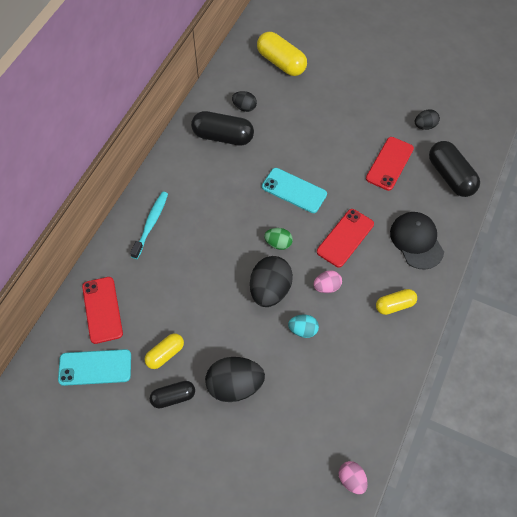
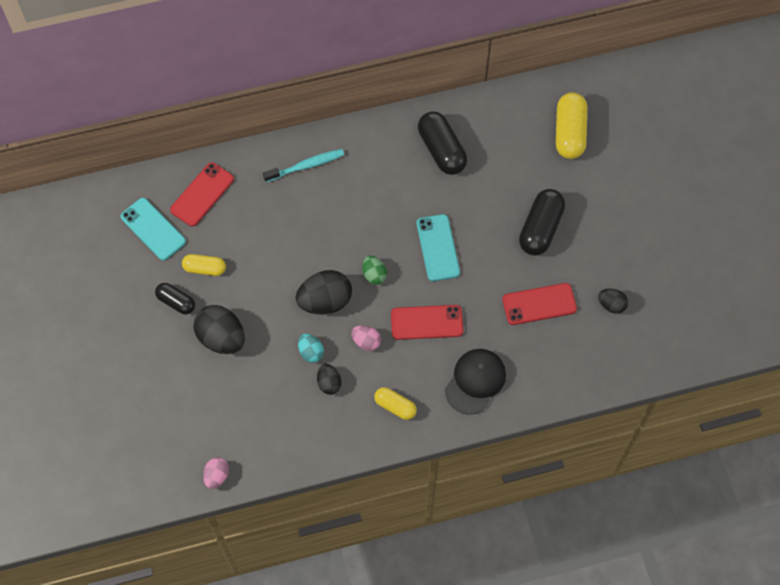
camera: 50 degrees right, 5 degrees up
black egg [232,91,257,112] -> black egg moved to [317,364,342,395]
black capsule [429,141,480,197] -> black capsule moved to [519,189,565,256]

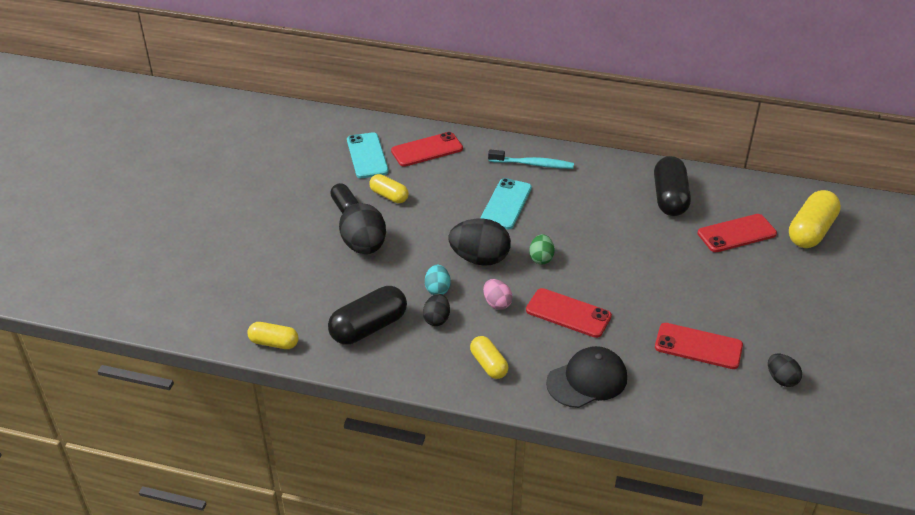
camera: 30 degrees right, 25 degrees down
pink egg [203,458,229,489] -> yellow capsule [247,322,299,349]
turquoise phone [417,214,460,281] -> turquoise phone moved to [480,178,532,229]
black capsule [519,189,565,256] -> black capsule moved to [328,286,407,345]
none -> red phone [697,214,777,252]

